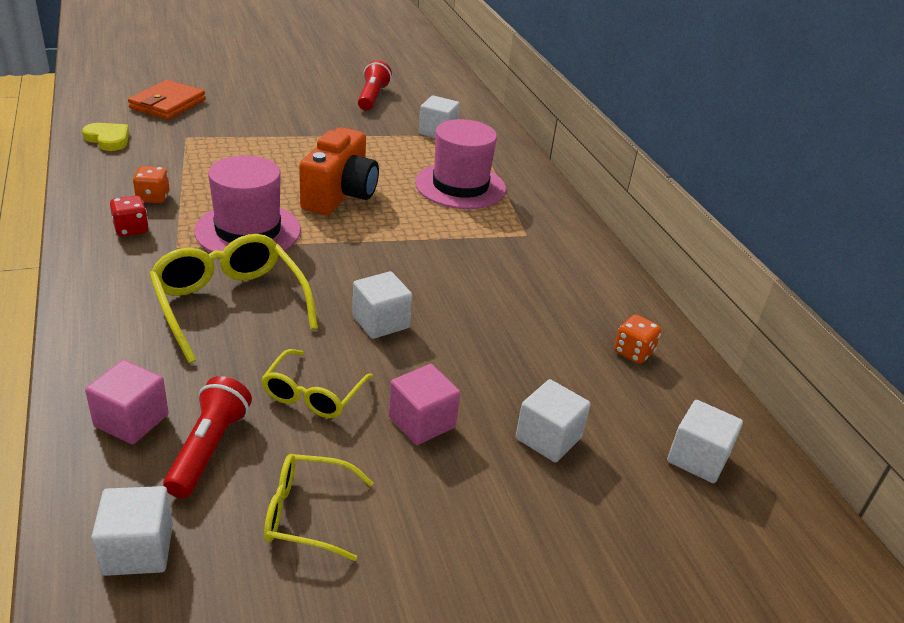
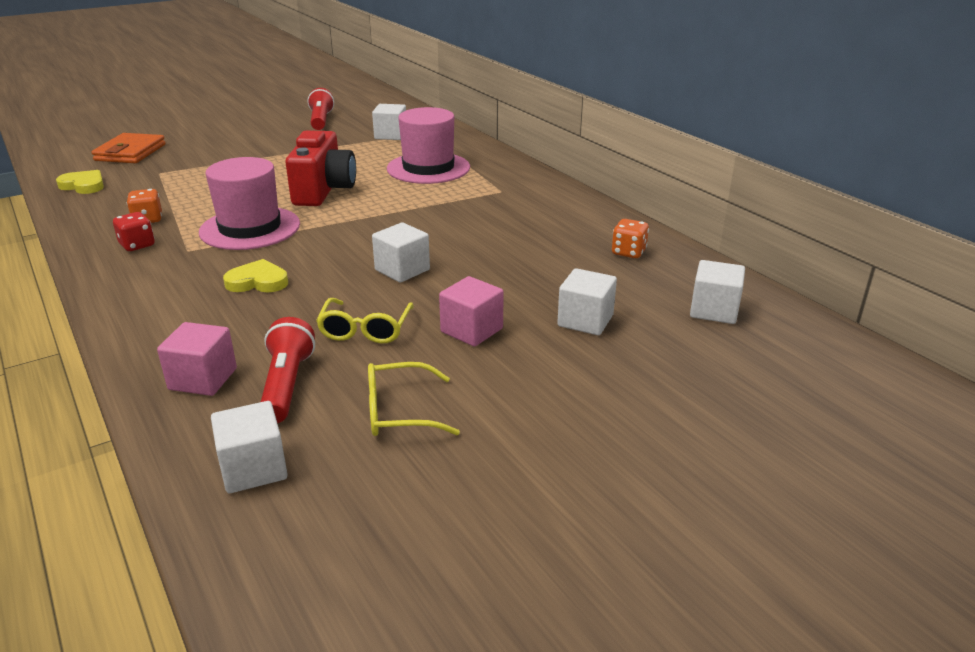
camera: 10 degrees left, 5 degrees down
yellow glasses [149,234,318,363] -> yellow heart [223,259,288,292]
orange camera [299,127,379,215] -> red camera [285,131,356,206]

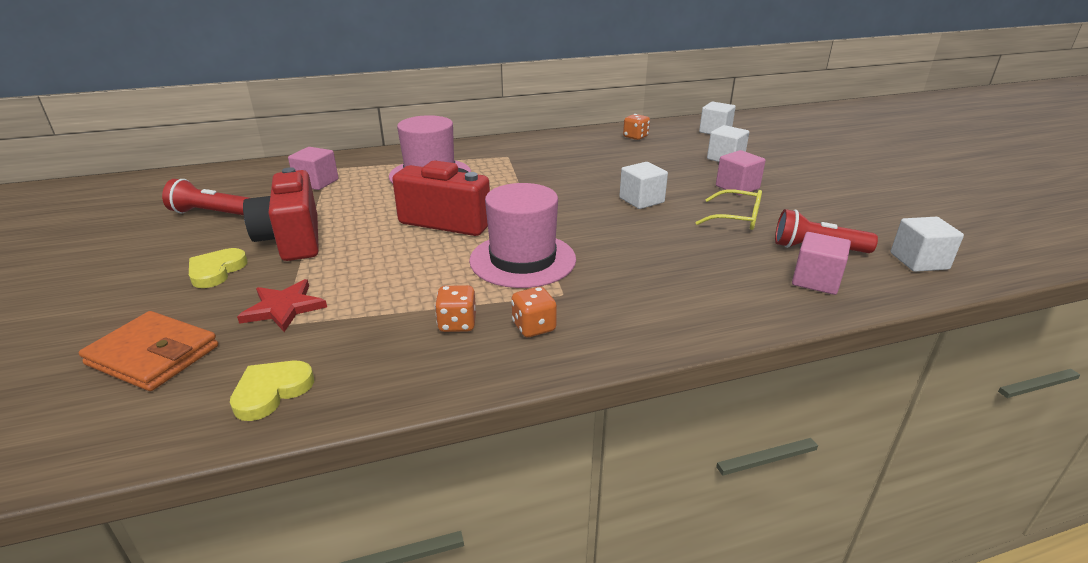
camera: 75 degrees left, 0 degrees up
red dice [113,212,155,251] -> orange dice [511,287,557,337]
yellow heart [223,259,288,292] -> yellow heart moved to [189,248,248,288]
yellow glasses [368,362,460,436] -> none
white cube [372,104,406,140] -> pink cube [288,147,338,190]
none -> red star [237,279,327,332]
none -> red camera [243,167,319,261]

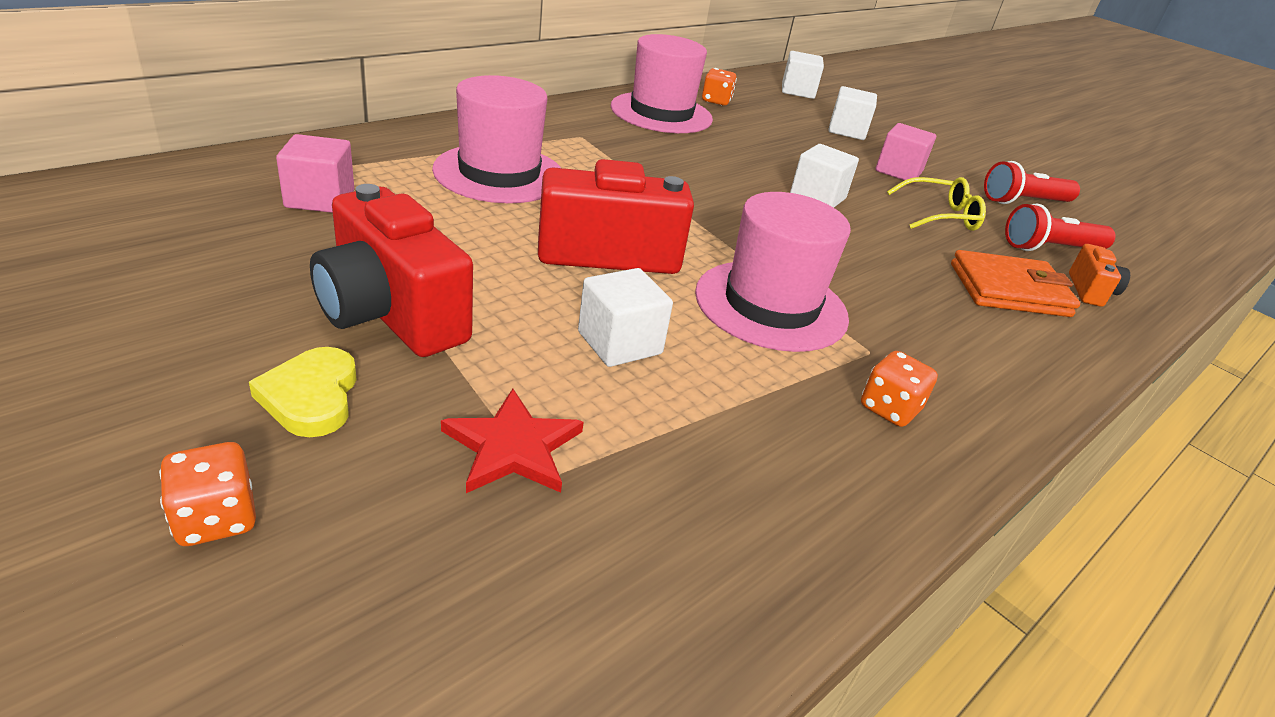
camera: 30 degrees left, 5 degrees up
orange wallet [79,311,218,391] -> orange wallet moved to [951,250,1080,317]
red flashlight [162,179,249,215] -> red flashlight moved to [984,161,1080,204]
yellow heart [230,360,314,421] -> none
orange dice [435,285,476,332] -> orange dice moved to [159,442,256,546]
pink cube [792,232,851,295] -> orange camera [1069,244,1130,307]
white cube [891,217,964,272] -> white cube moved to [578,268,673,367]
none -> pink hat [611,34,713,133]

